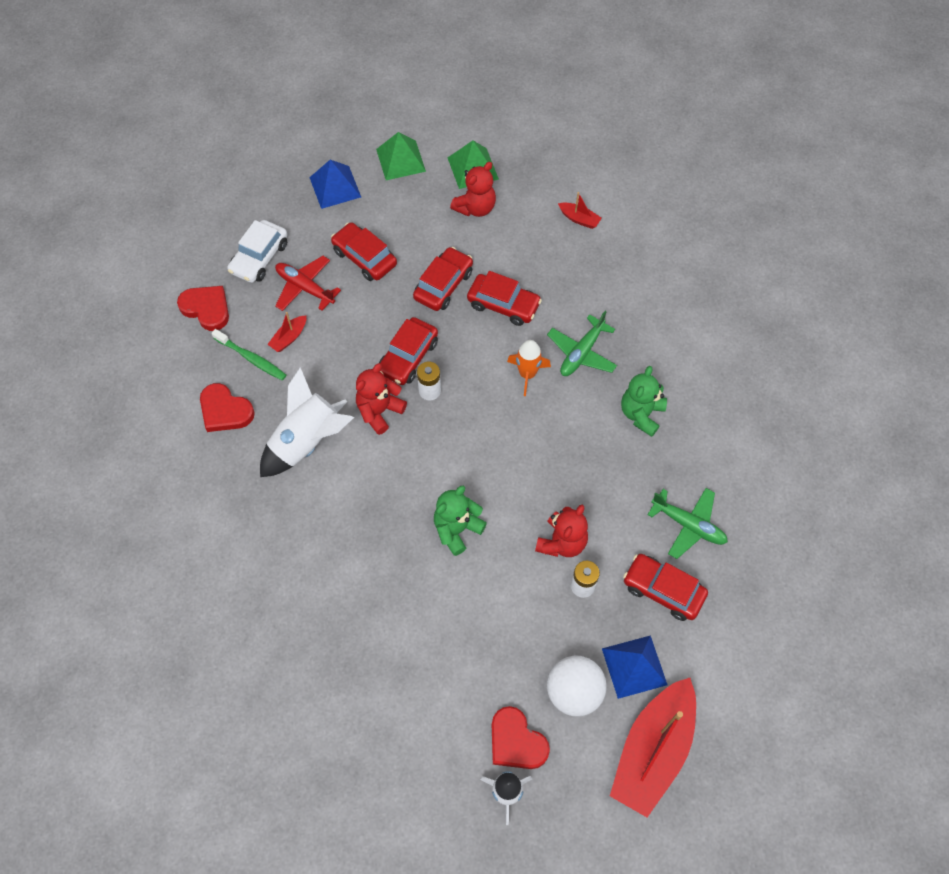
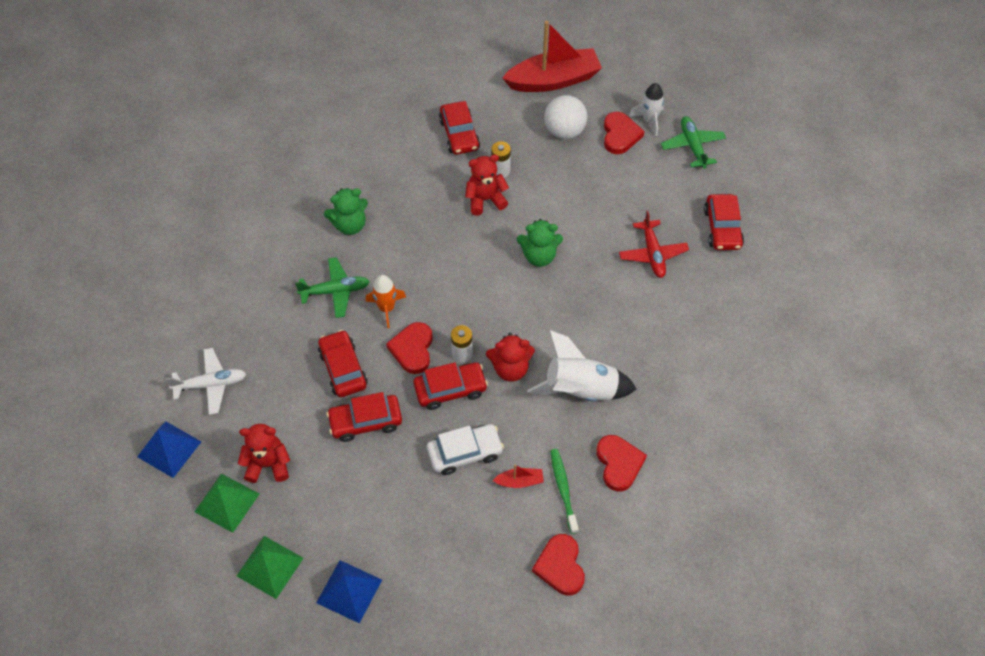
camera: 135 degrees left, 5 degrees down
white car [228,220,287,283] -> white car moved to [427,424,504,475]
red plane [275,256,341,311] -> red plane moved to [619,211,689,278]
red car [331,222,397,281] -> red car moved to [704,194,744,250]
red boat [558,192,602,229] -> white plane [166,348,246,415]
blue pyramid [602,635,667,699] -> blue pyramid moved to [137,421,201,478]
green plane [648,488,728,559] -> green plane moved to [661,116,726,168]
none -> red heart [386,322,433,374]

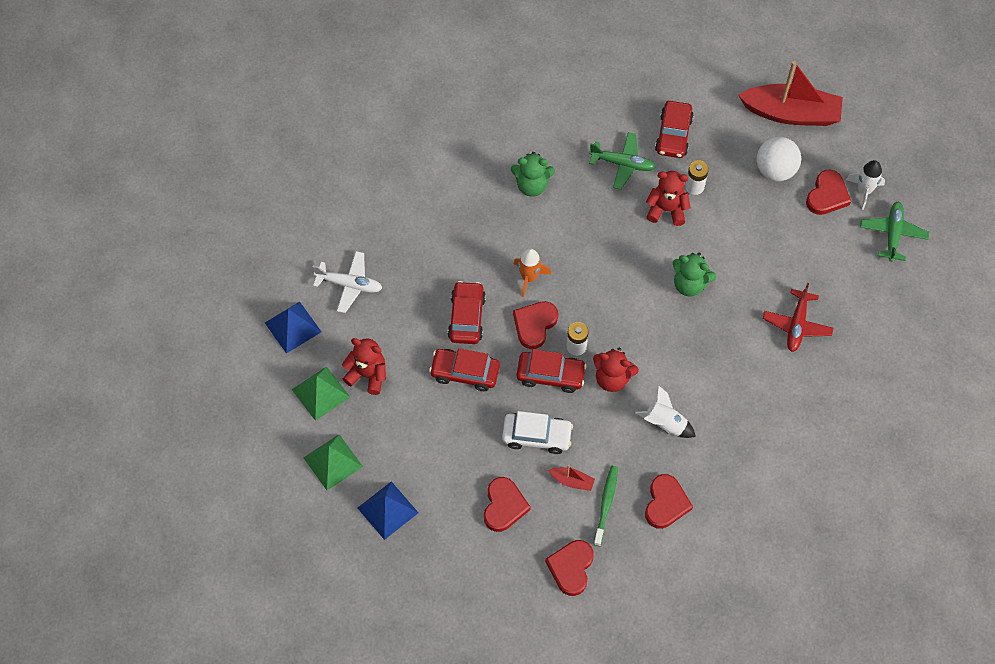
camera: 25 degrees right, 5 degrees up
green plane [295,257,370,318] -> green plane moved to [589,132,656,190]
white rocket [527,330,636,401] -> white rocket [635,385,696,438], size x0.61
red car [704,194,744,250] -> none
none -> red heart [484,477,531,532]

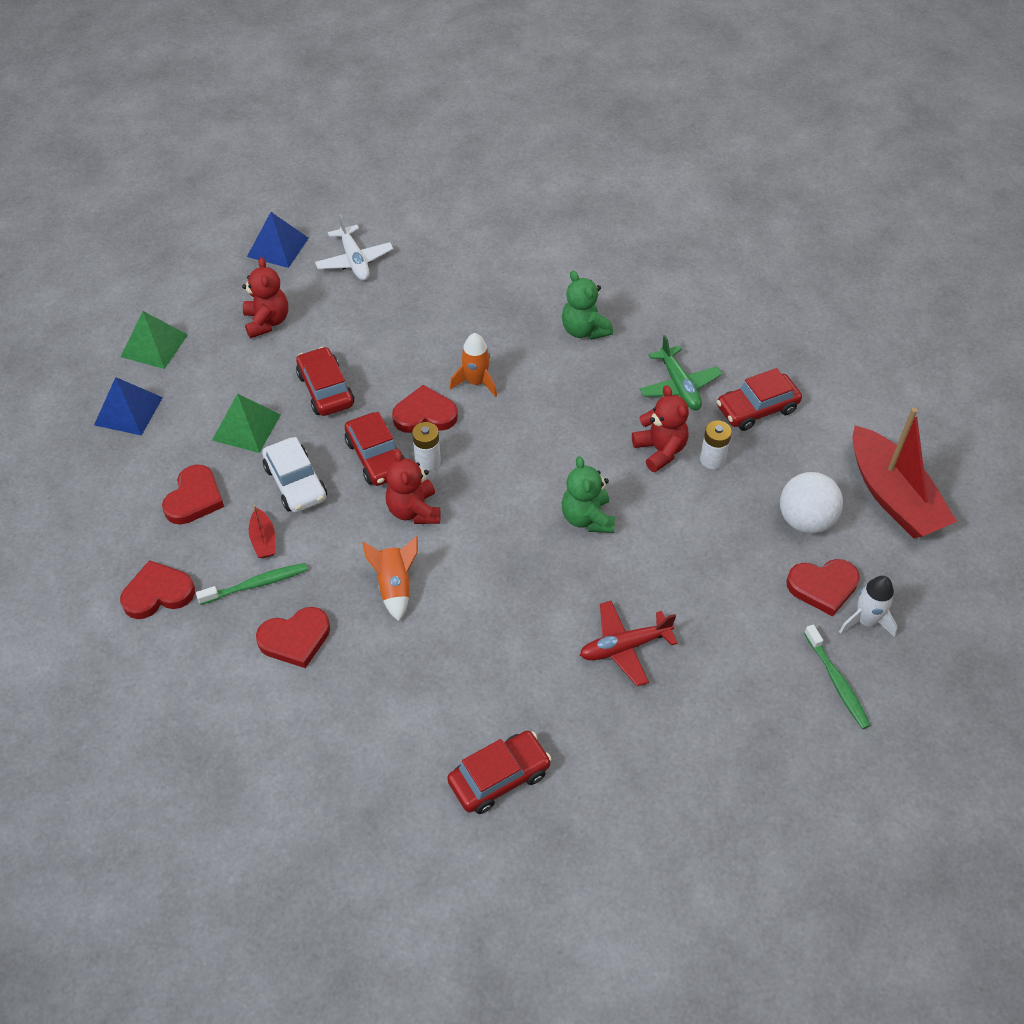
camera: 55 degrees right, 10 degrees down
green pyramid [292,366,350,421] -> green pyramid moved to [212,393,281,453]
red car [448,281,486,344] -> red car moved to [447,731,552,814]
red heart [484,477,531,532] -> red heart turned 45 degrees counterclockwise [162,464,224,525]
white rocket [635,385,696,438] -> orange rocket [362,536,418,621]
green plane [860,202,929,262] -> green toothbrush [804,625,871,729]

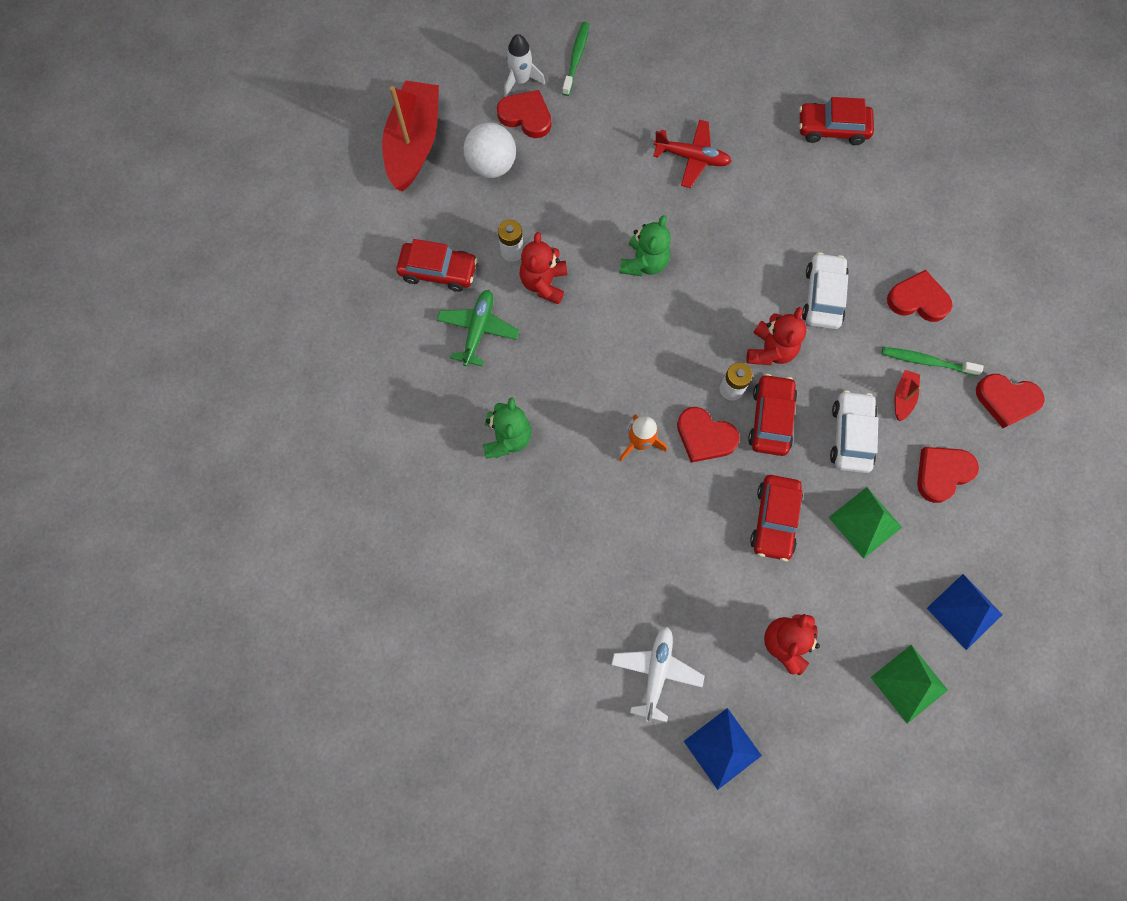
camera: 145 degrees left, 20 degrees up
orange rocket [362,536,418,621] -> white car [802,252,849,329]

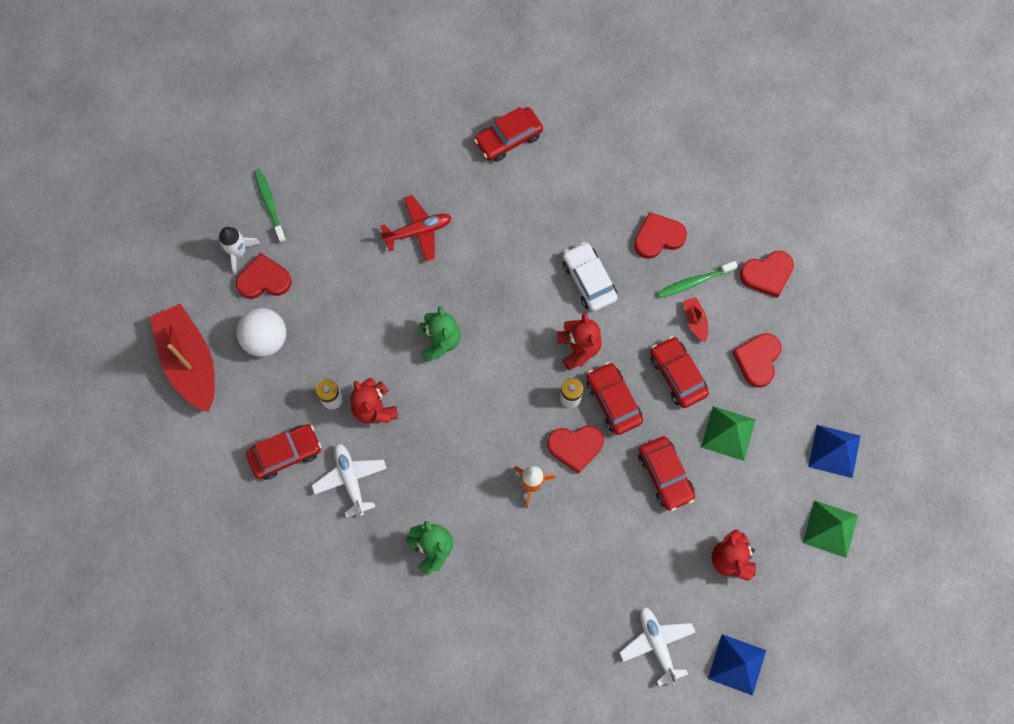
camera: 35 degrees left, 0 degrees up
green plane [437,290,520,366] -> white plane [311,444,387,518]
white car [830,390,878,473] -> red car [650,336,709,408]

